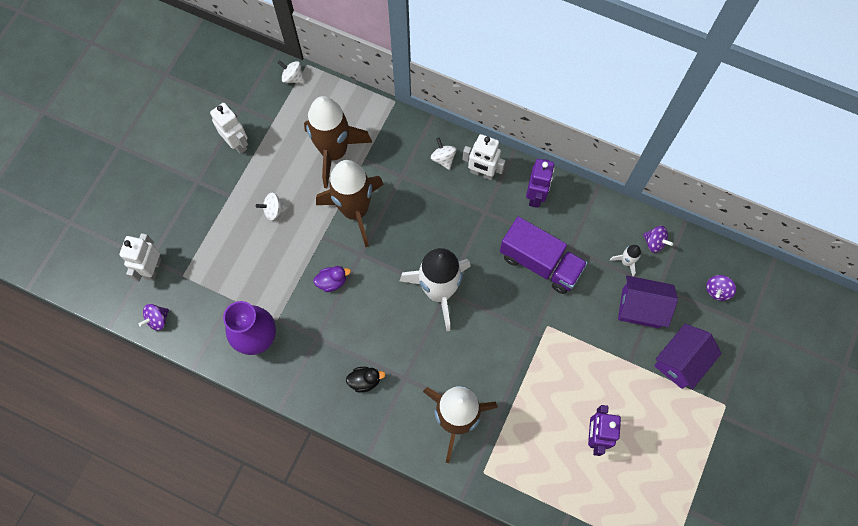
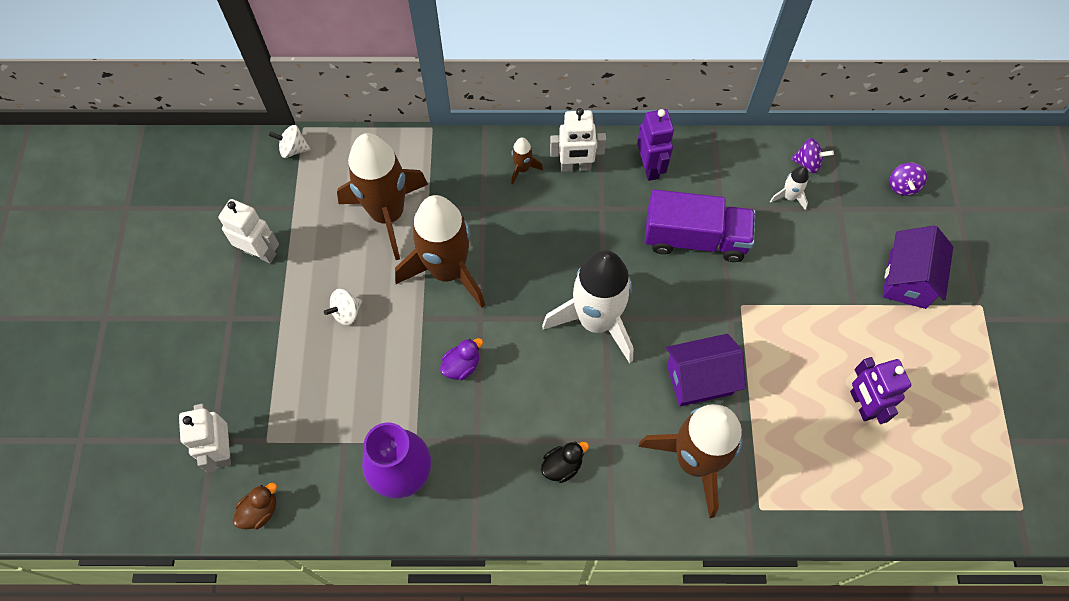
camera: 25 degrees left, 5 degrees down
purple spinning top [139,304,169,331] -> brown duck [233,483,277,530]
white spinning top [431,138,456,170] -> brown rocket [511,137,543,185]
purple house [618,276,678,329] -> purple house moved to [666,334,746,406]

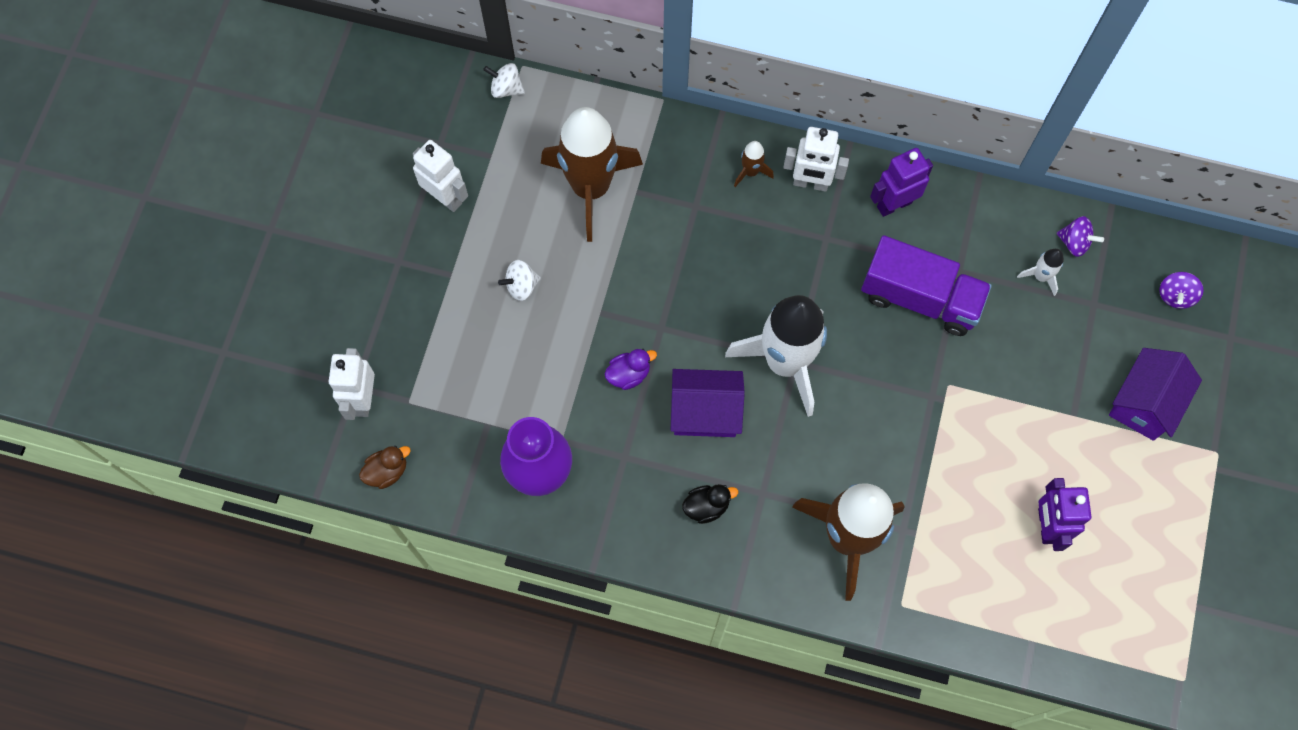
camera: 15 degrees right, 5 degrees up
brown rocket [395,195,485,308] -> none
purple robot [637,109,674,181] -> purple robot turned 120 degrees counterclockwise [870,148,933,217]
purple house [666,334,746,406] -> purple house moved to [671,369,745,437]

